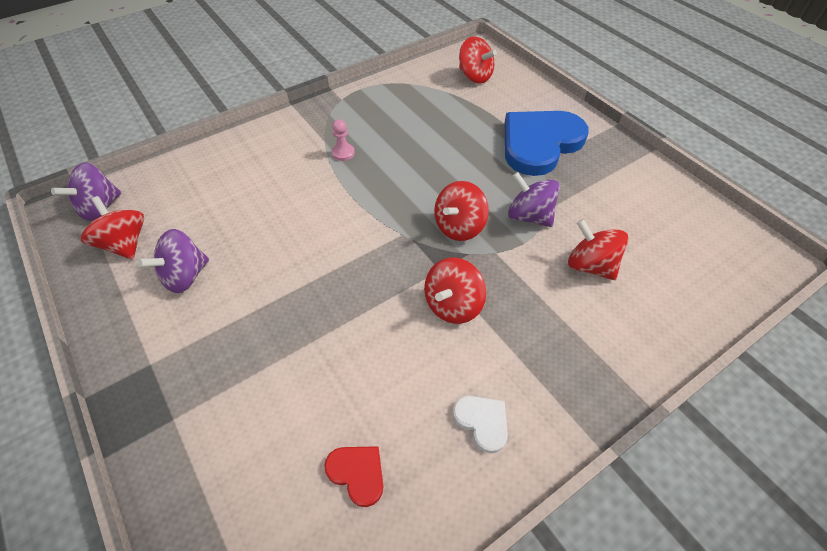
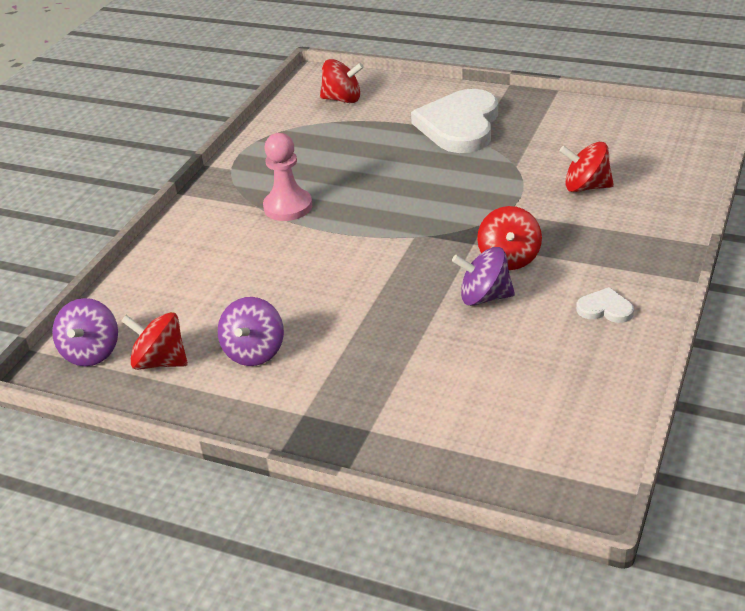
camera: 30 degrees left, 15 degrees down
red heart [324,446,383,507] -> none
pink pawn [332,120,355,161] -> pink pawn [263,133,312,221], size x1.88
red spinning top [434,181,489,241] -> none
blue heart [505,111,588,176] -> white heart [411,89,498,153]
purple spinning top [508,172,560,227] -> purple spinning top moved to [452,247,515,306]

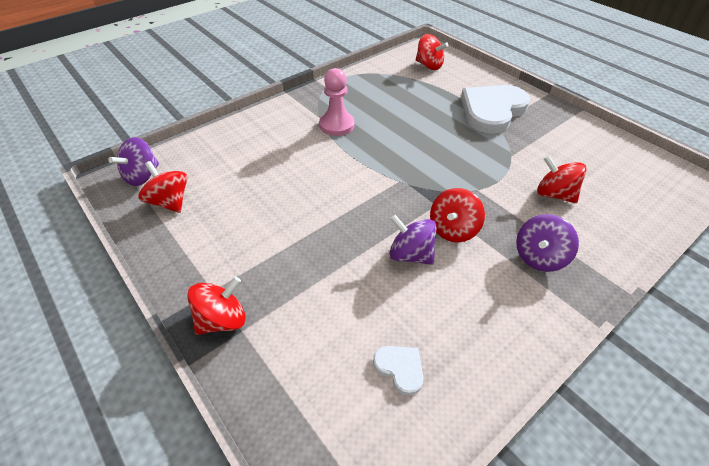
camera: 25 degrees right, 10 degrees up
purple spinning top [218,297,284,366] -> purple spinning top moved to [516,214,579,272]
white heart [576,287,634,323] -> white heart moved to [373,346,424,396]
none -> red spinning top [187,277,246,335]

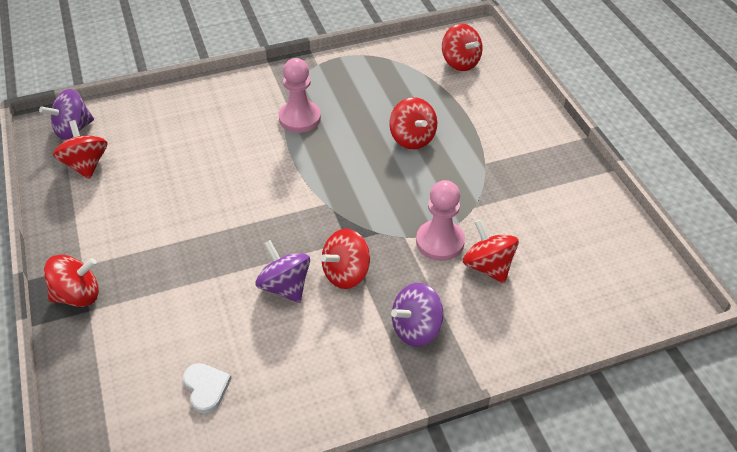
camera: 20 degrees right, 0 degrees up
white heart [461,85,530,134] -> none
none -> red spinning top [389,97,437,149]
none -> pink pawn [416,180,465,261]

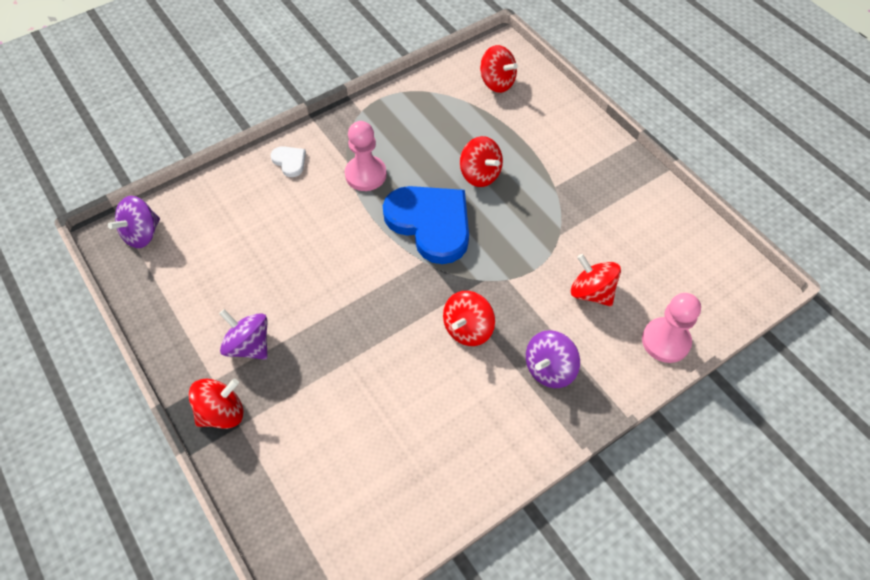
camera: 15 degrees left, 10 degrees up
red spinning top [53,120,108,179] -> none
white heart [183,363,232,414] -> white heart moved to [271,146,306,177]
purple spinning top [255,240,310,303] -> purple spinning top moved to [219,309,268,360]
pink pawn [416,180,465,261] -> pink pawn moved to [642,293,701,363]
none -> blue heart [383,186,469,264]

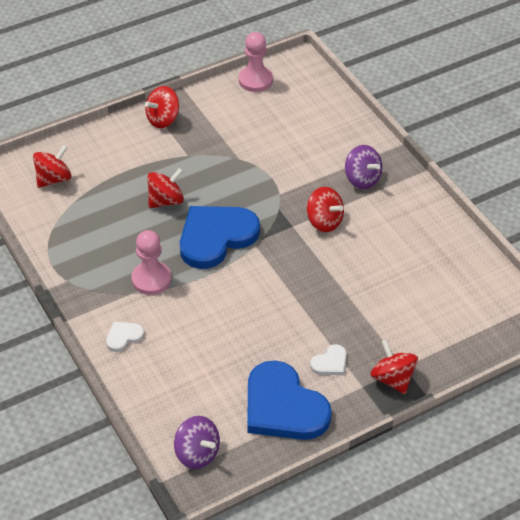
camera: 85 degrees left, 10 degrees down
purple spinning top [219,309,268,360] -> white heart [310,344,347,375]
red spinning top [571,254,621,306] -> red spinning top moved to [145,86,179,128]
pink pawn [642,293,701,363] -> pink pawn moved to [239,32,273,92]
none -> blue heart [247,360,332,440]

